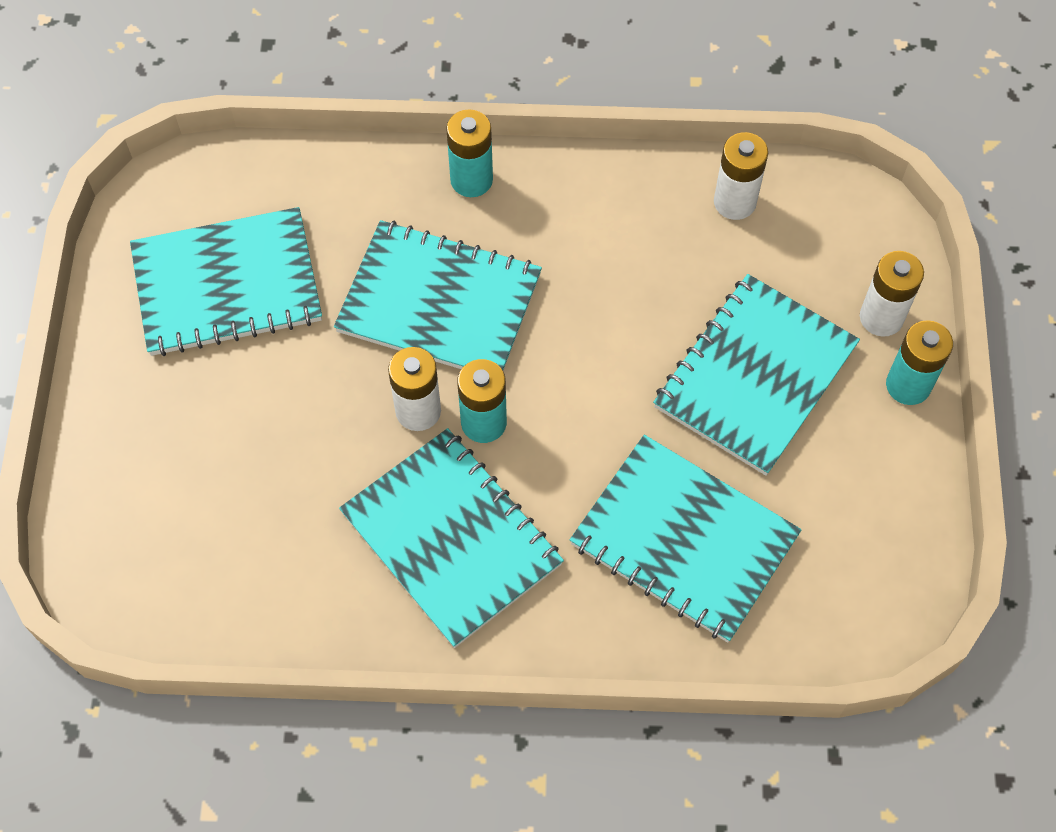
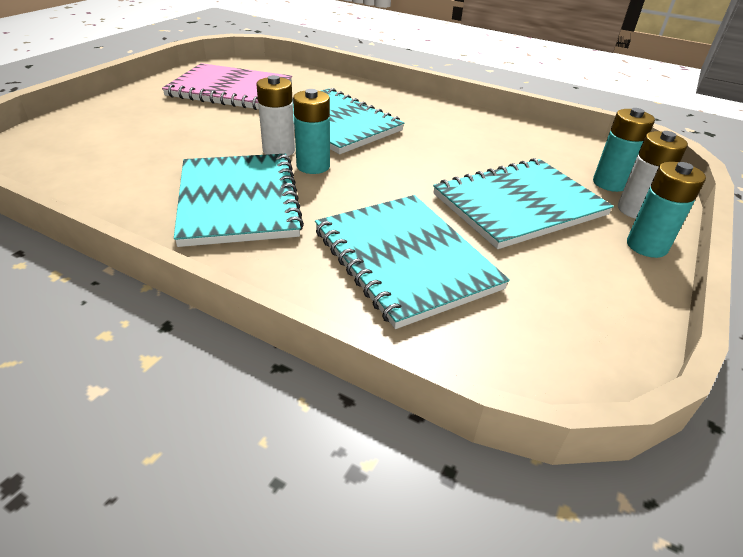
camera: 25 degrees right, 25 degrees down
turquoise notebook [130,207,322,356] -> pink notebook [162,63,292,110]
turquoise battery [446,109,493,197] -> turquoise battery moved to [593,108,655,192]
white battery [714,132,768,220] -> none

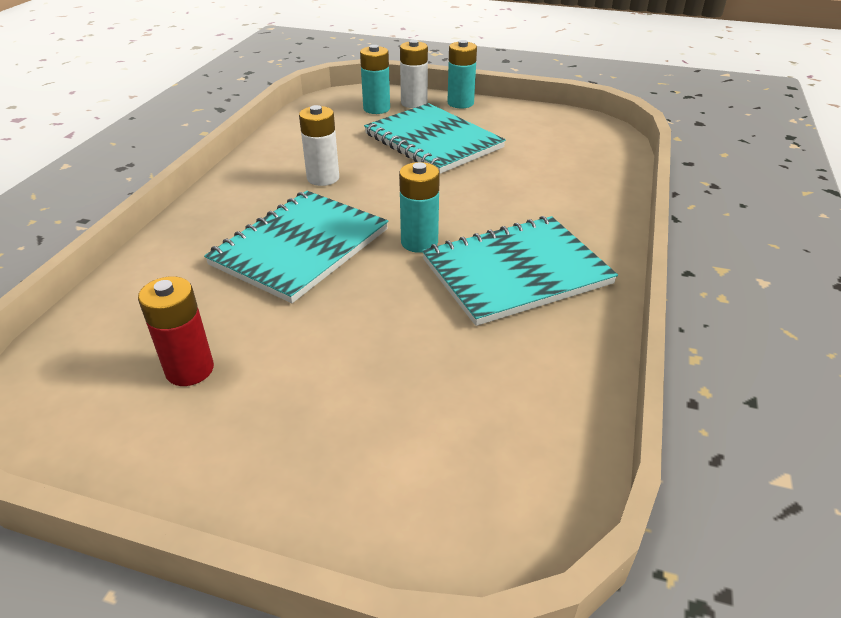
camera: 100 degrees left, 0 degrees up
pink notebook [162,63,292,110] -> red battery [138,276,214,386]
white battery [257,75,295,156] -> white battery moved to [299,105,339,186]
turquoise notebook [315,195,510,329] -> none

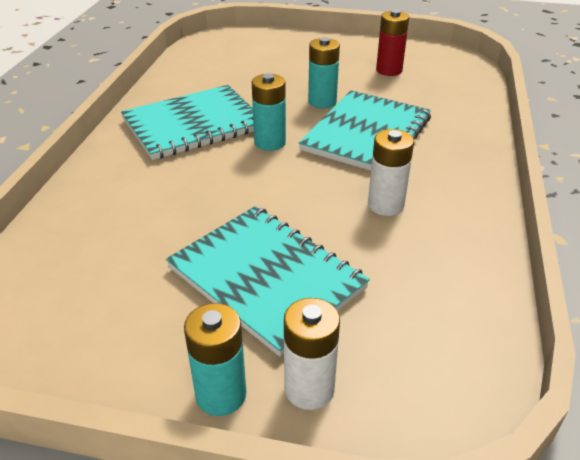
camera: 175 degrees right, 0 degrees up
turquoise battery [360,45,390,114] -> turquoise battery moved to [308,37,340,108]

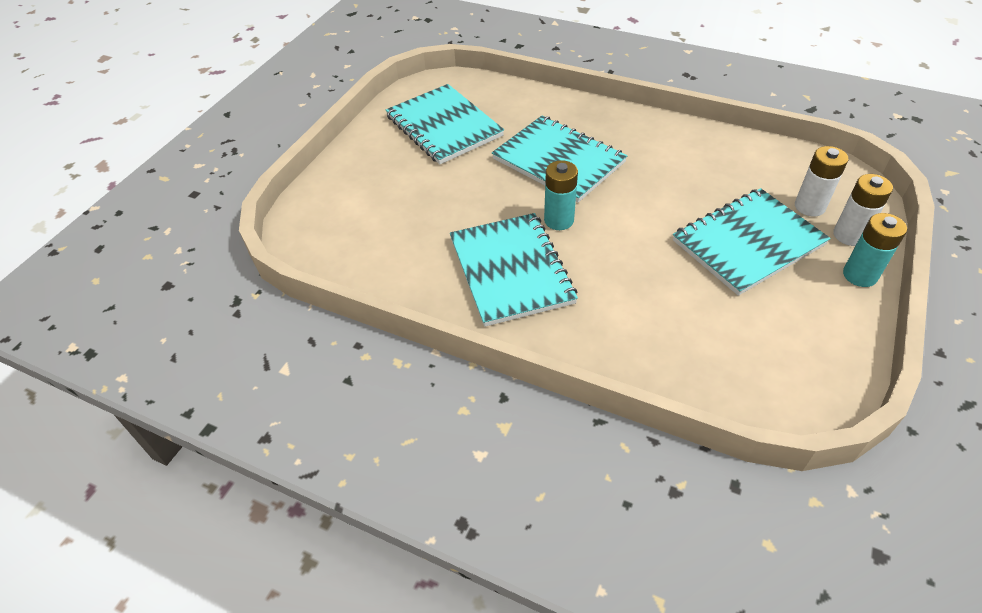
camera: 75 degrees left, 10 degrees up
turquoise battery [308,37,340,108] -> none
white battery [368,129,414,216] -> white battery moved to [795,146,848,217]
red battery [376,10,409,76] -> turquoise notebook [386,84,504,165]

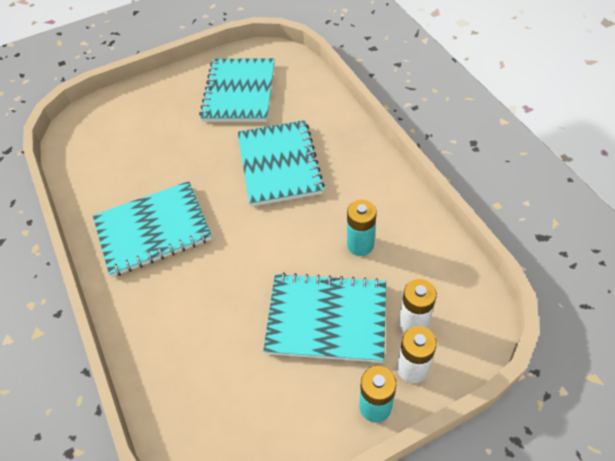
camera: 40 degrees right, 5 degrees up
turquoise notebook [450,213,578,327] -> turquoise notebook turned 45 degrees clockwise [93,181,212,277]
turquoise battery [544,160,578,230] -> turquoise battery moved to [347,200,377,256]

